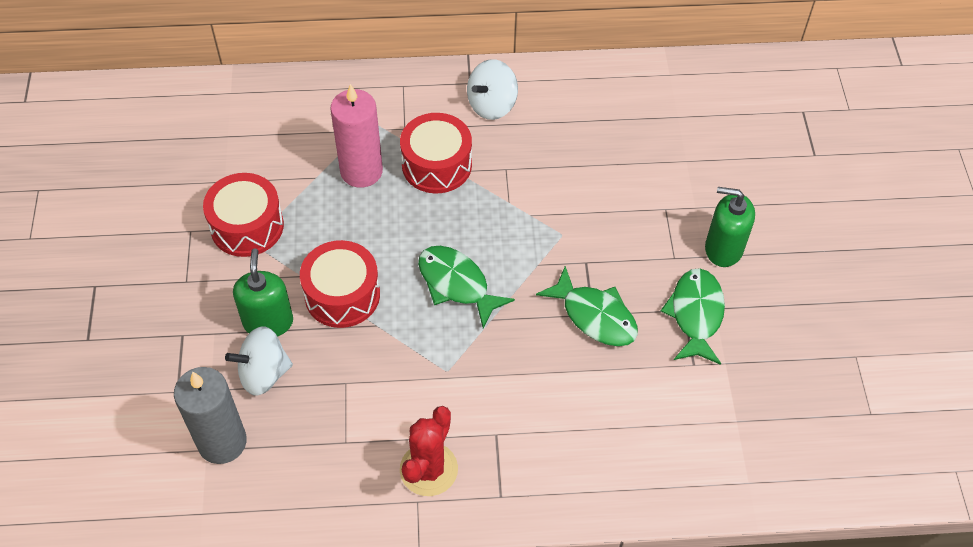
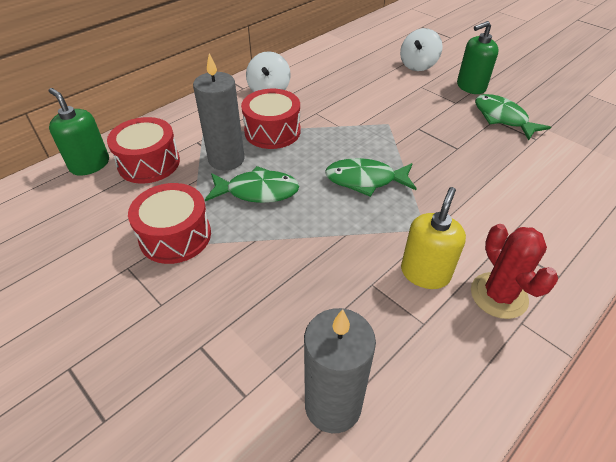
camera: 40 degrees left, 10 degrees down
white spinning top [225,326,293,396] -> white spinning top moved to [400,28,443,71]
green soap dispenser [233,248,293,337] -> green soap dispenser moved to [49,88,109,176]
red drum [300,240,380,328] -> red drum moved to [107,117,180,183]
pink candle [330,84,383,188] -> grey candle [193,53,245,171]
green fish [536,266,638,346] -> green fish moved to [205,166,300,203]
none -> yellow soap dispenser [401,187,466,289]

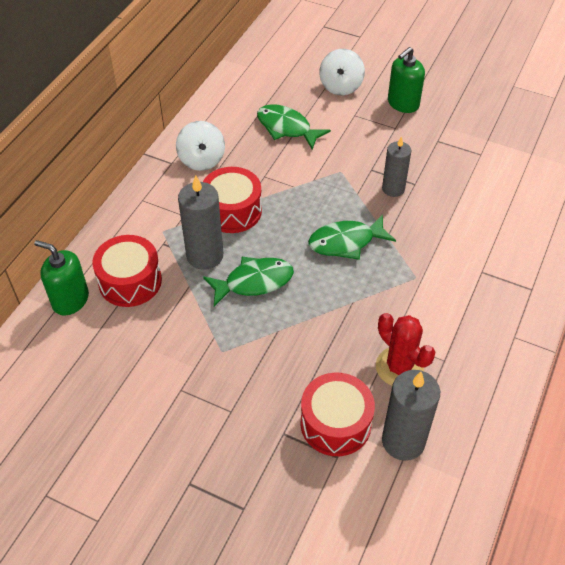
camera: 20 degrees left, 5 degrees up
red drum [128,183,211,264] -> red drum moved to [301,373,375,456]
yellow soap dispenser [401,187,466,289] -> none
red cactus [471,224,558,319] -> red cactus moved to [376,313,435,386]
green fish [475,94,551,140] -> green fish moved to [257,104,331,150]
none -> grey candle [382,136,411,197]

